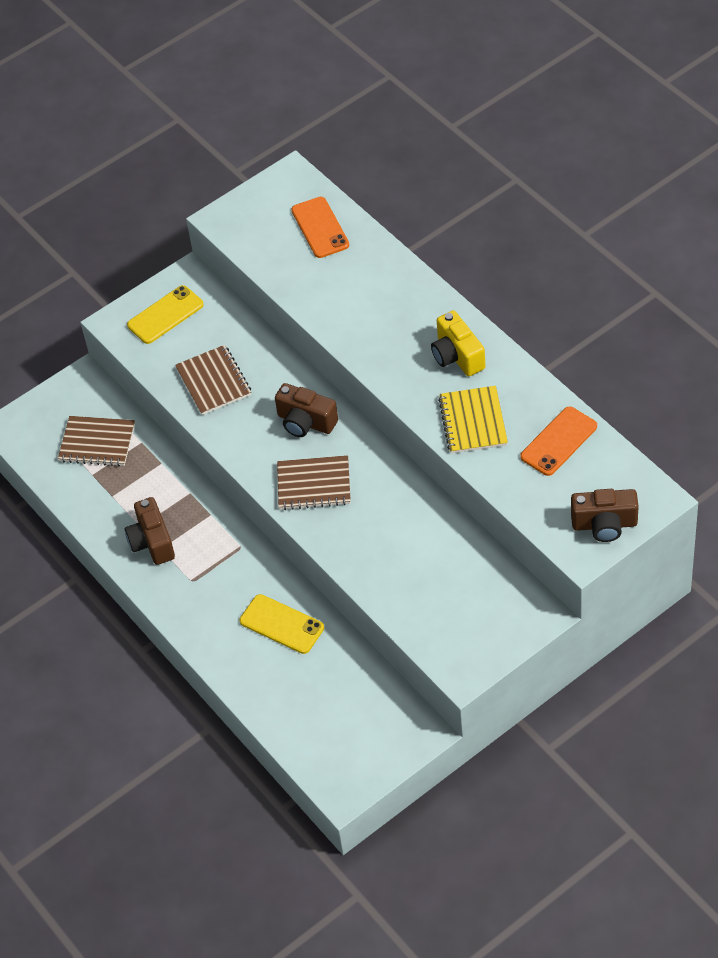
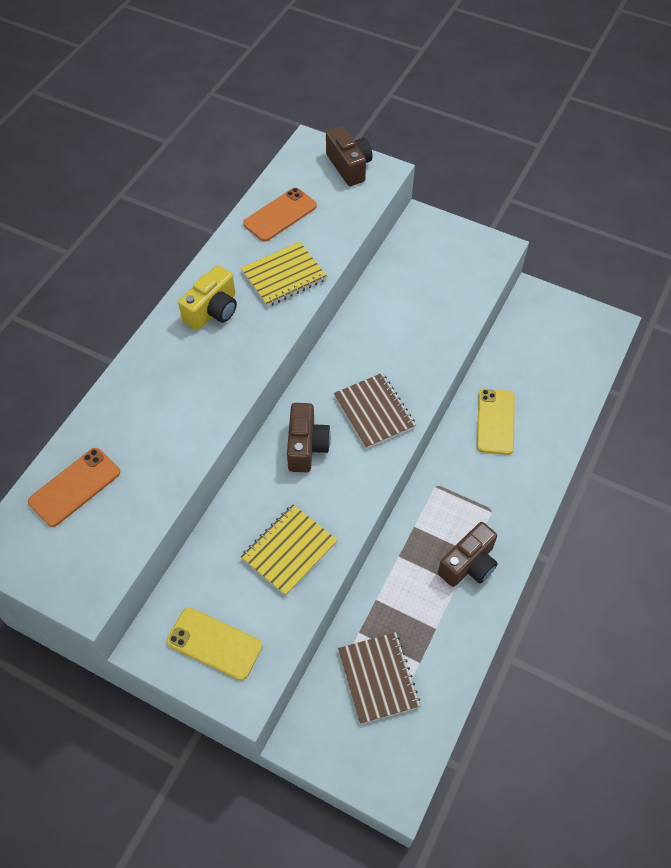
camera: 120 degrees left, 5 degrees up
brown notebook [175,345,251,415] -> yellow notebook [240,504,338,596]
orange phone [520,407,597,476] -> orange phone turned 60 degrees counterclockwise [243,188,317,242]

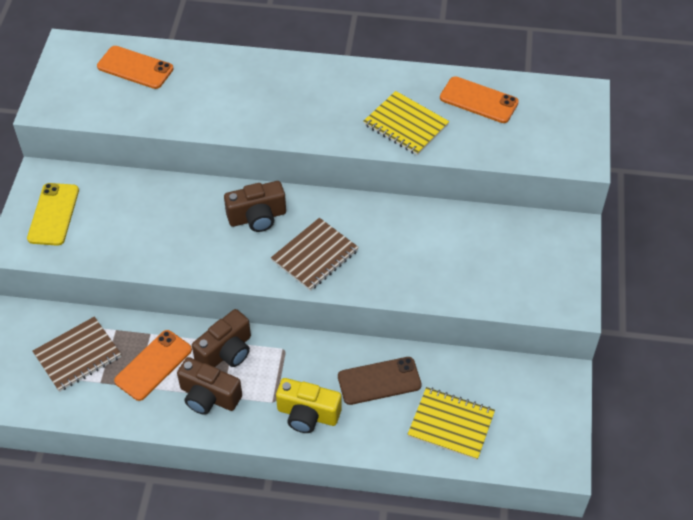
camera: 70 degrees right, 5 degrees down
yellow camera [178,265,237,330] -> yellow camera moved to [276,378,341,433]
yellow notebook [240,504,338,596] -> yellow notebook moved to [407,387,495,460]
brown camera [326,126,373,186] -> brown camera moved to [192,309,251,367]
yellow phone [477,388,515,455] -> brown phone [338,357,422,405]
none -> orange phone [114,330,192,401]

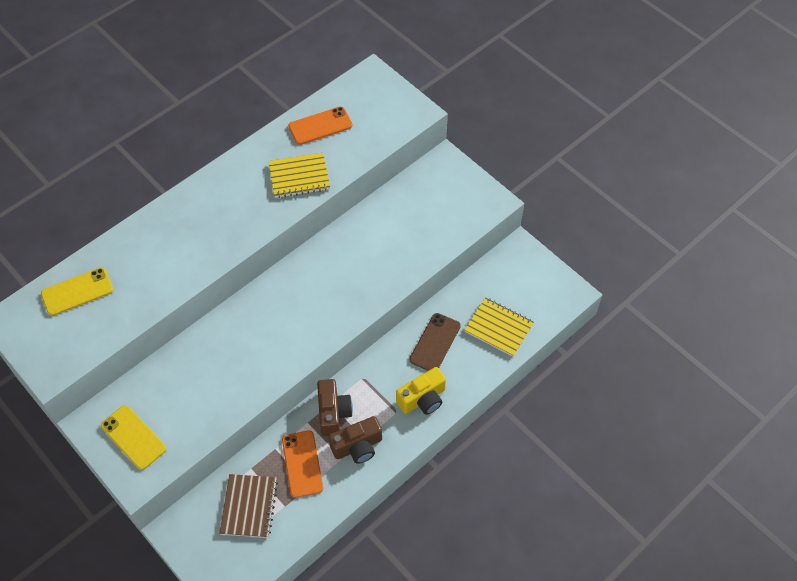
camera: 50 degrees left, 5 degrees up
orange phone [97,46,174,89] -> yellow phone [41,267,113,316]
brown camera [224,181,286,232] -> none
brown notebook [271,218,359,291] -> none
yellow notebook [407,387,495,460] -> yellow notebook turned 60 degrees clockwise [464,297,534,357]

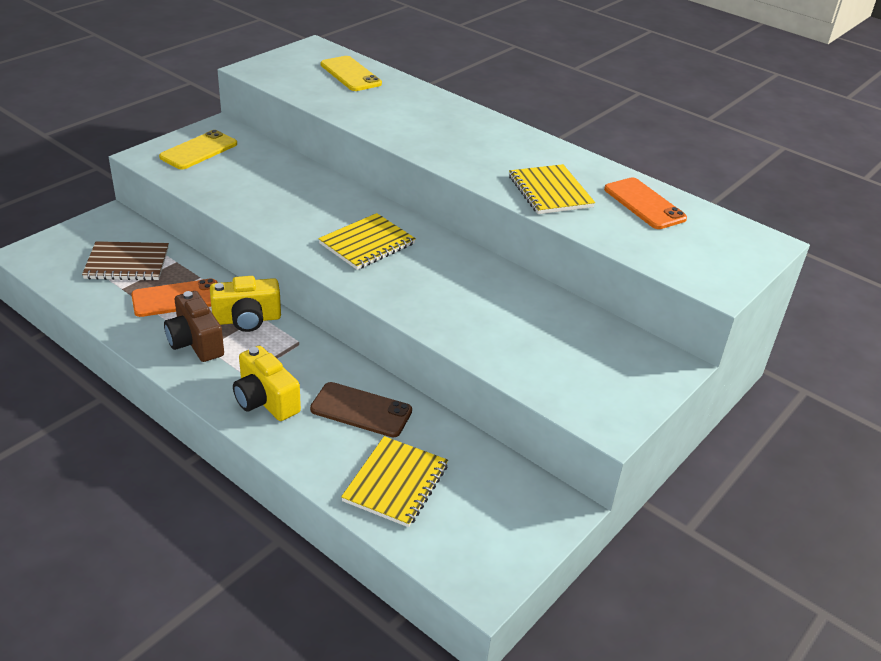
camera: 80 degrees right, 20 degrees down
brown camera [317,379,353,436] -> yellow camera [210,276,281,332]
none -> yellow notebook [318,213,416,270]

